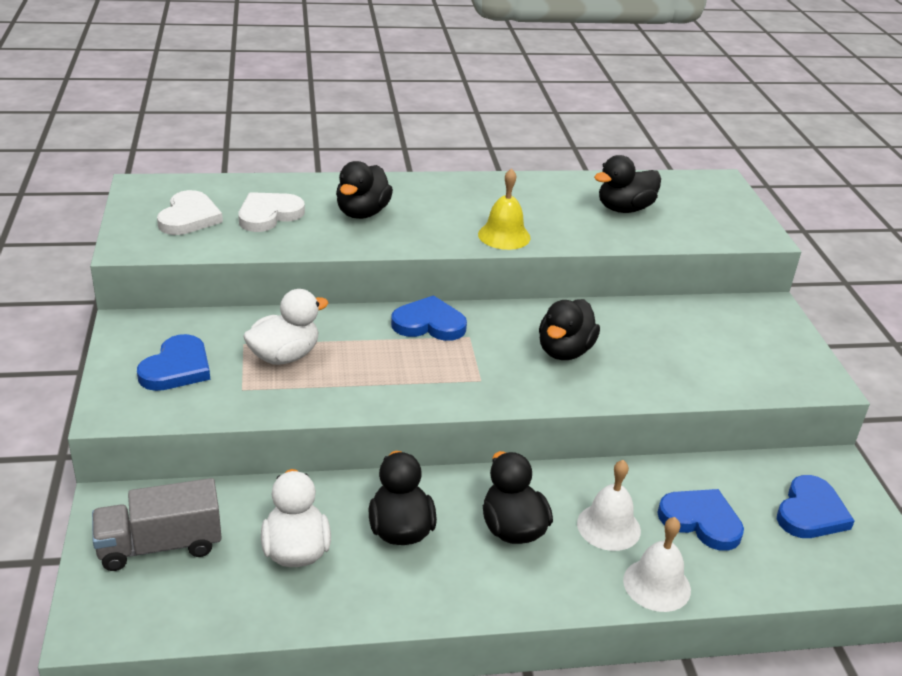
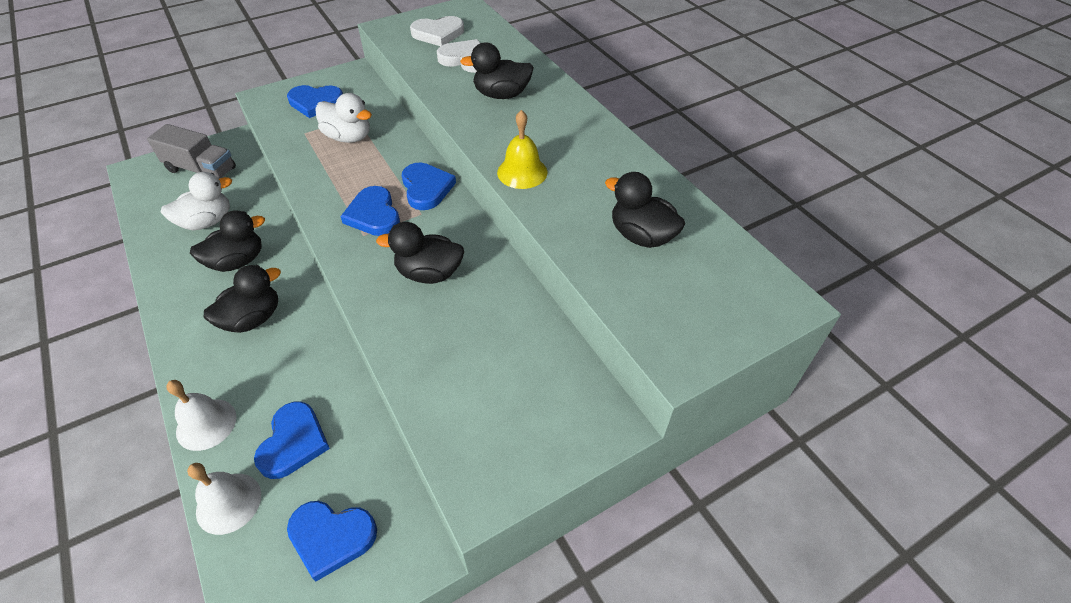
camera: 70 degrees right, 15 degrees up
grey truck [92,478,222,571] -> grey truck turned 150 degrees clockwise [147,124,236,179]
white bell [577,460,641,551] -> white bell moved to [187,463,261,535]
none -> blue heart [340,186,400,236]

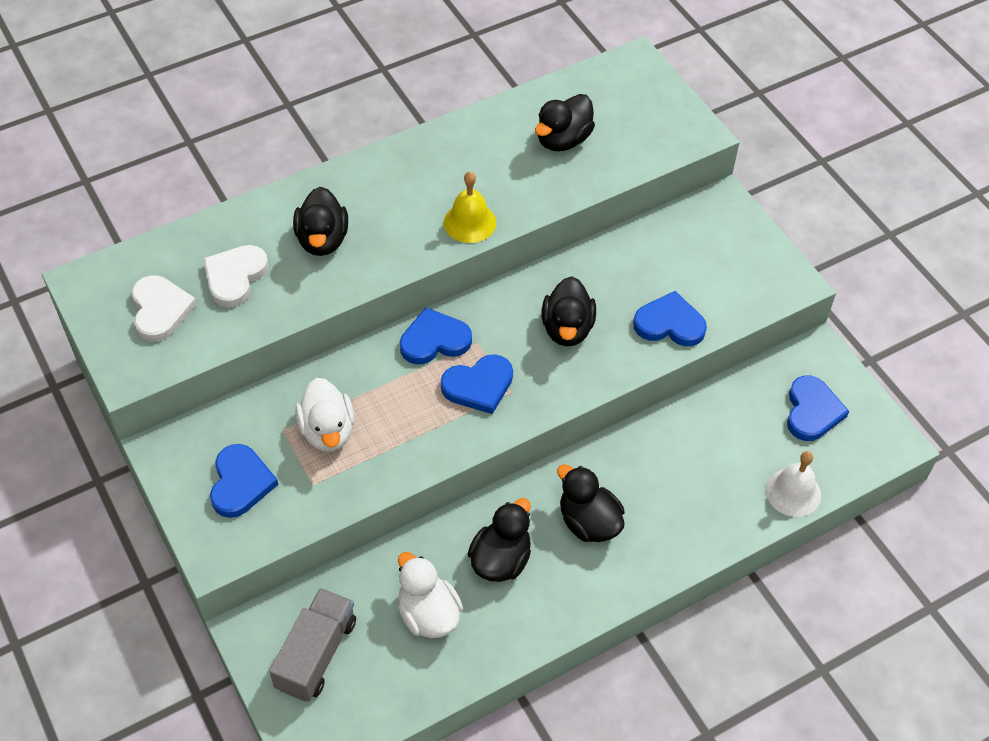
camera: 90 degrees left, 5 degrees up
white bell [166,380,236,451] -> none
black duck [190,210,265,272] -> black duck turned 60 degrees clockwise [468,498,531,582]
blue heart [254,402,330,479] -> blue heart moved to [633,291,707,346]
white duck [315,93,372,143] -> white duck turned 135 degrees clockwise [295,378,354,452]

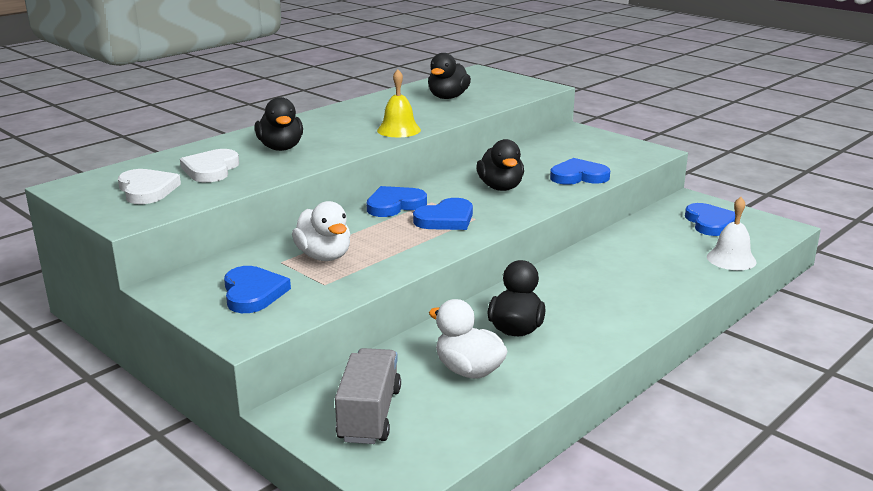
camera: 15 degrees left, 30 degrees down
black duck [557,464,625,542] -> none

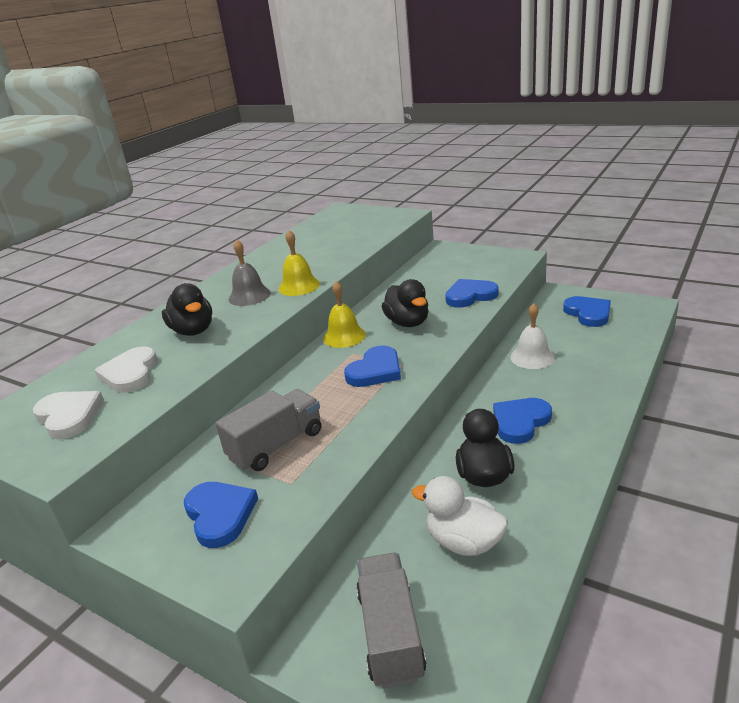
camera: 10 degrees left, 5 degrees up
white duck [292,201,350,261] -> grey truck [215,389,321,471]
blue heart [367,186,427,217] -> blue heart moved to [493,398,552,444]
black duck [428,53,471,99] -> none
white bell [707,197,757,270] -> white bell moved to [511,303,555,369]
none -> grey bell [229,240,271,306]
none -> yellow bell [323,281,366,348]

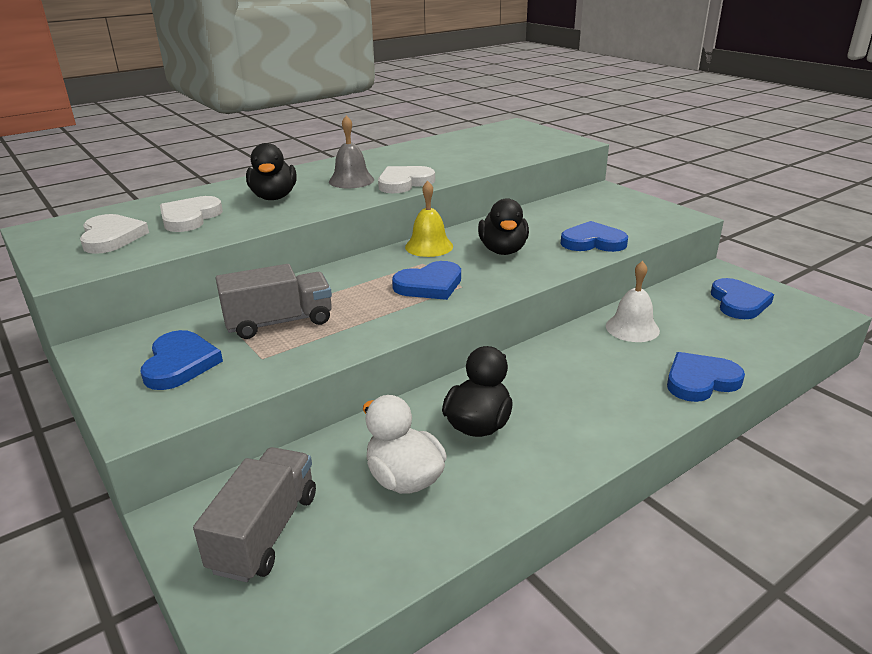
camera: 20 degrees right, 0 degrees up
yellow bell [279,230,320,296] -> white heart [378,166,435,193]
blue heart [493,398,552,444] -> blue heart moved to [667,352,745,402]

